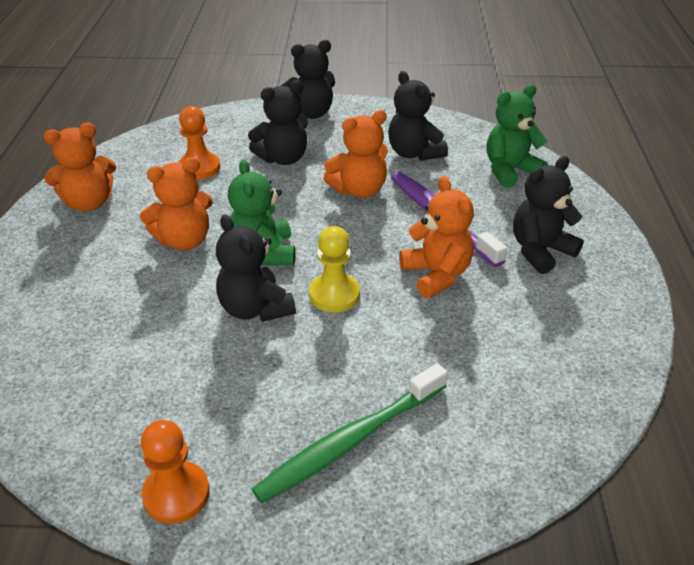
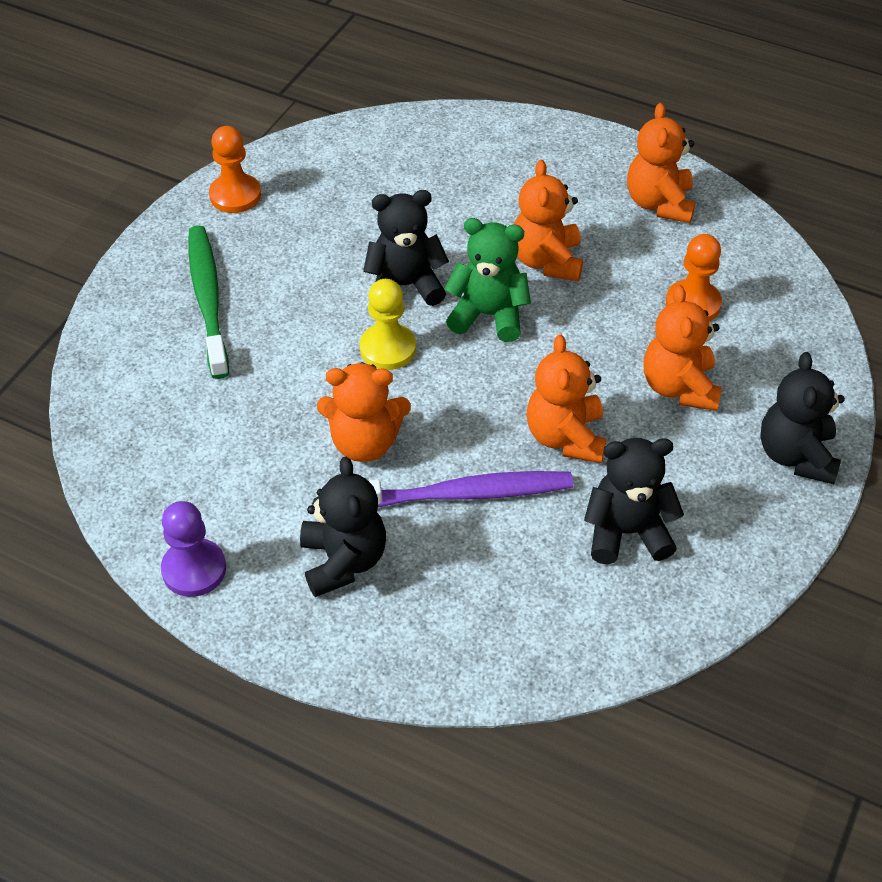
camera: 115 degrees right, 10 degrees up
black teddy bear [248,80,308,165] -> orange teddy bear [644,285,721,411]
green teddy bear [487,85,548,188] -> none
none -> purple pawn [161,501,226,597]

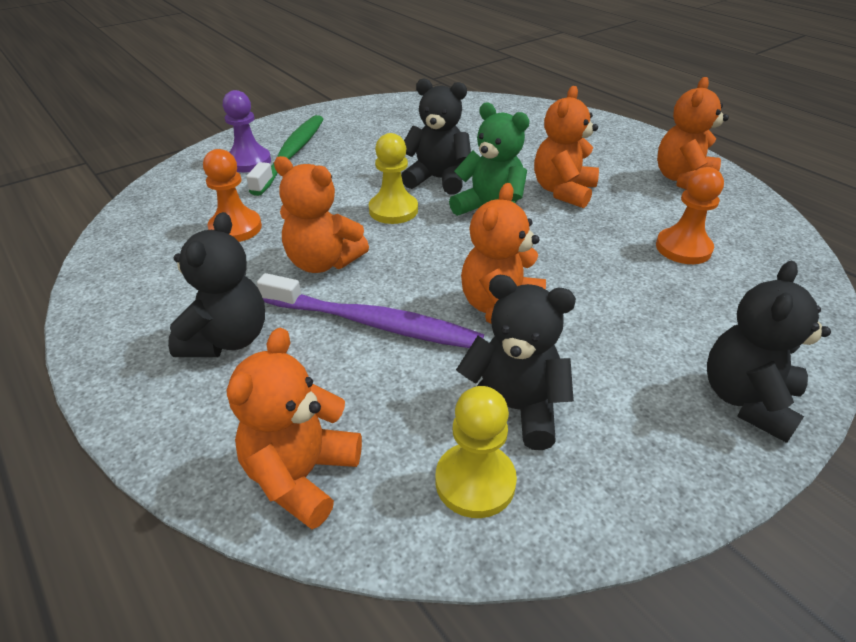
camera: 25 degrees right, 10 degrees down
purple pawn [161,501,226,597] -> purple pawn moved to [223,90,271,172]
orange pawn [209,126,261,213] -> orange pawn moved to [203,149,262,242]
orange teddy bear [644,285,721,411] -> orange teddy bear moved to [227,328,362,529]
none -> yellow pawn [435,386,517,518]

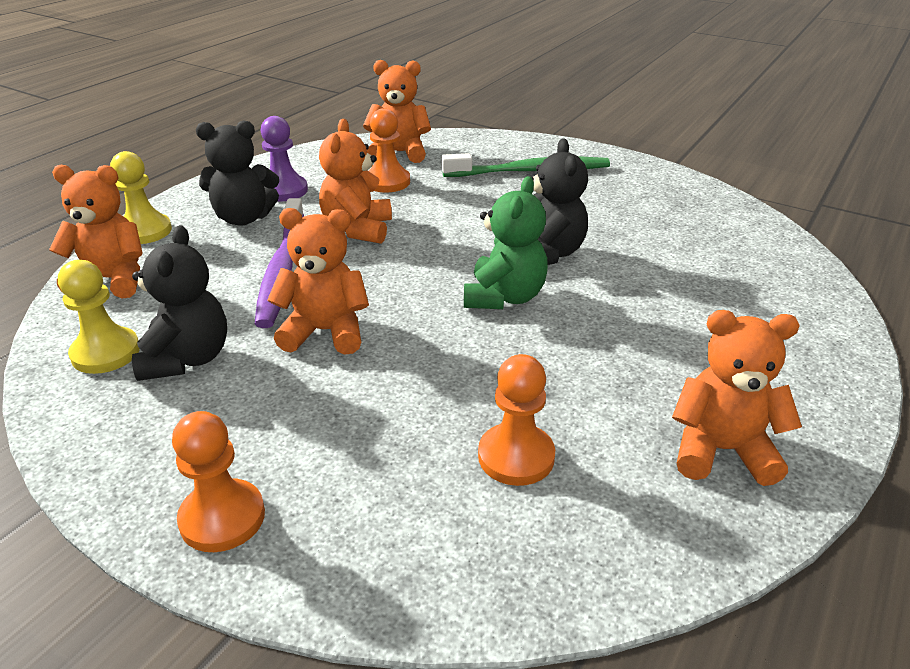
camera: 70 degrees right, 5 degrees down
purple pawn [223,90,271,172] -> purple pawn moved to [261,116,308,202]
yellow pawn [369,133,418,224] -> yellow pawn moved to [110,151,172,244]
orange teddy bear [534,86,599,208] -> orange teddy bear moved to [363,60,431,163]
black teddy bear [707,261,831,443] -> orange pawn [172,411,265,552]

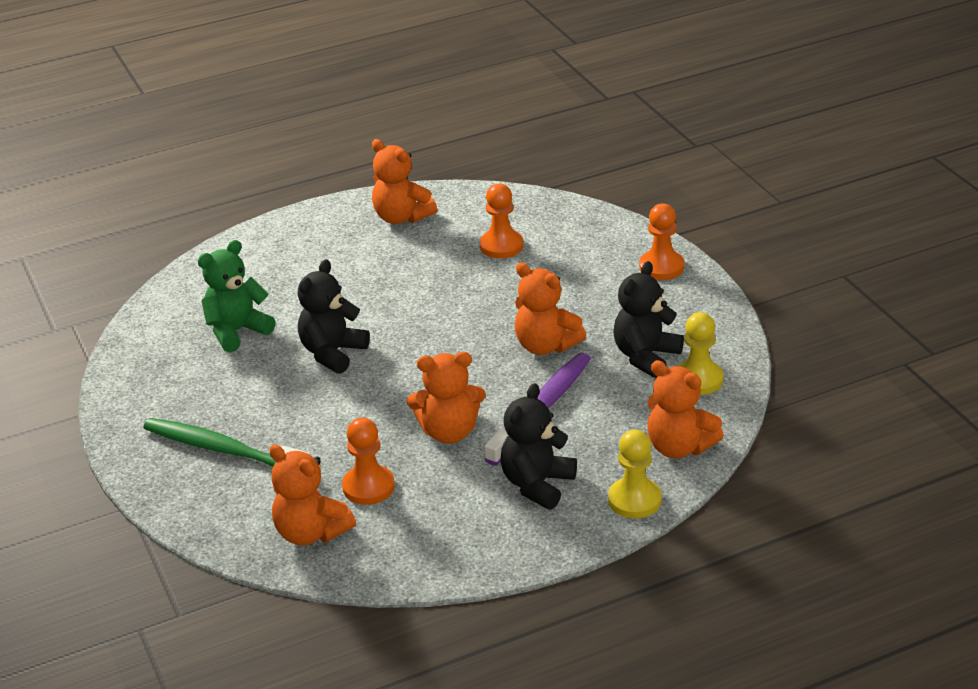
camera: 145 degrees left, 0 degrees up
black teddy bear [196,120,279,226] -> black teddy bear turned 90 degrees counterclockwise [501,383,577,510]
purple pawn [261,116,308,202] -> none
orange teddy bear [319,119,392,244] -> orange teddy bear turned 45 degrees clockwise [407,352,486,444]
green teddy bear [464,176,548,309] -> green teddy bear moved to [198,240,275,352]

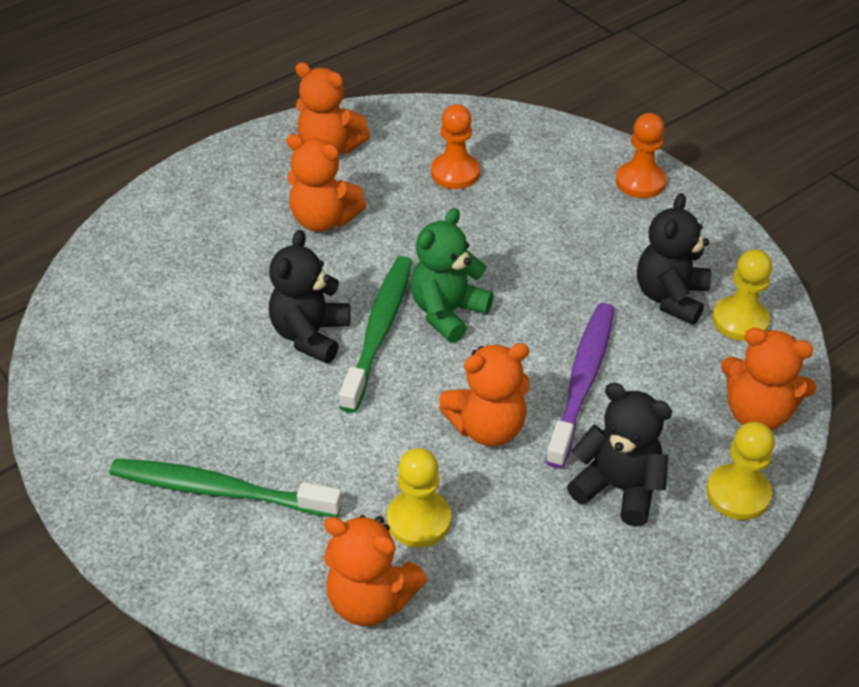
camera: 15 degrees left, 10 degrees up
green teddy bear [198,240,275,352] -> green teddy bear moved to [411,208,494,343]
orange pawn [342,418,395,505] -> yellow pawn [387,448,451,548]
black teddy bear [501,383,577,510] -> black teddy bear turned 105 degrees clockwise [567,383,672,527]
orange teddy bear [515,262,586,355] -> orange teddy bear moved to [286,134,366,232]
none -> green toothbrush [339,256,412,413]

